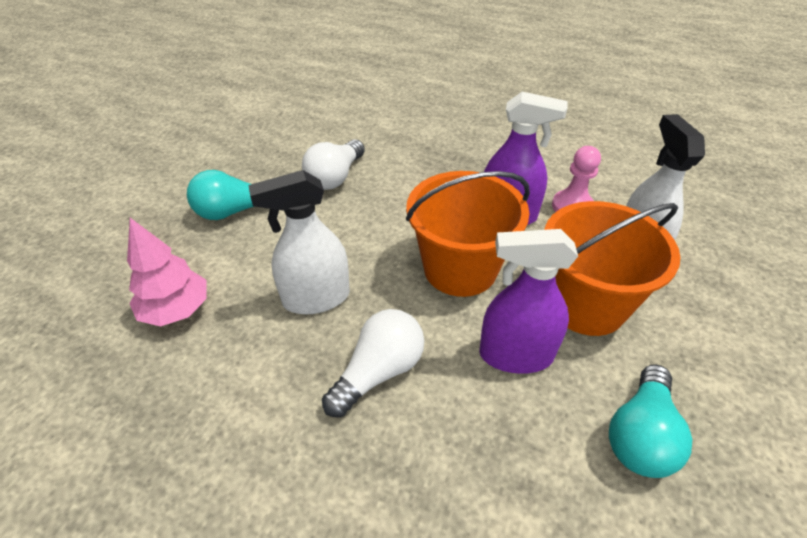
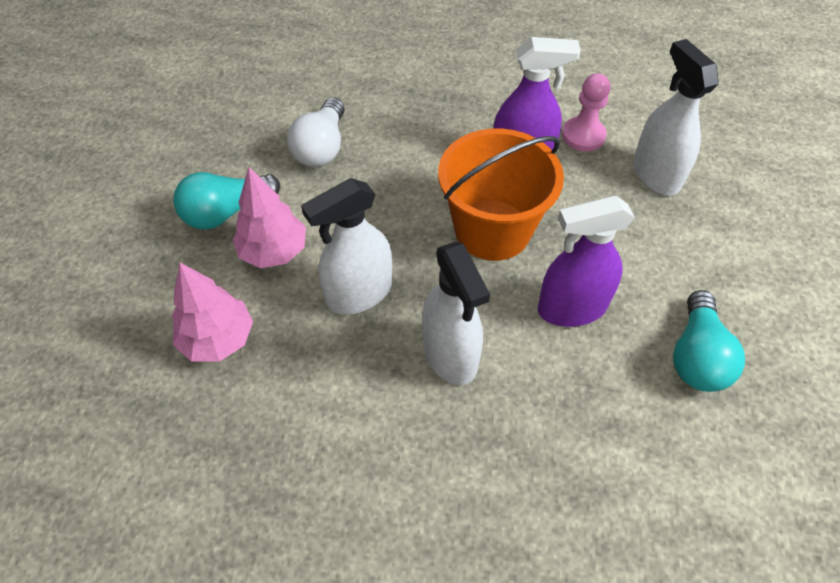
camera: 15 degrees left, 10 degrees up
white light bulb [322,309,424,418] -> white spray bottle [422,242,490,385]
orange bucket [544,201,680,336] -> none
none -> pink tree [233,167,306,268]

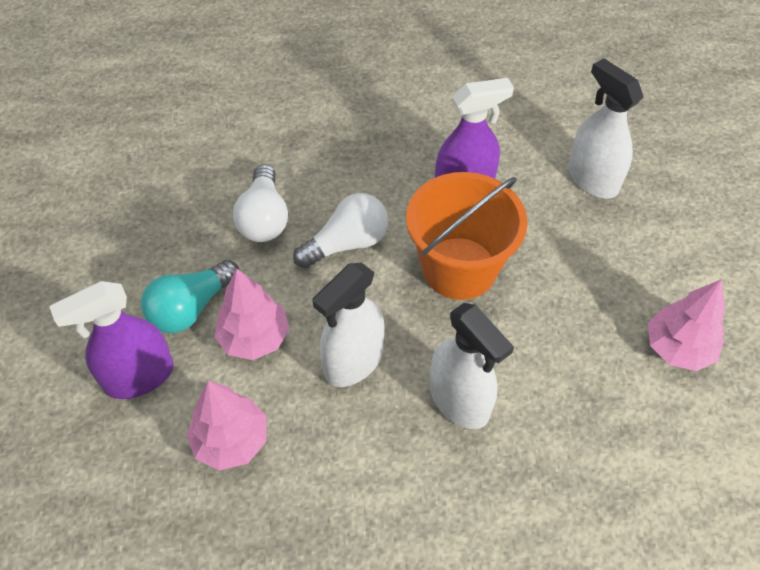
camera: 15 degrees left, 0 degrees up
purple spray bottle [538,196,635,327] -> purple spray bottle moved to [49,281,174,399]
pink pawn [562,73,610,152] -> none
turquoise light bulb [673,290,745,392] -> pink tree [648,279,725,371]
none -> white light bulb [293,193,388,269]

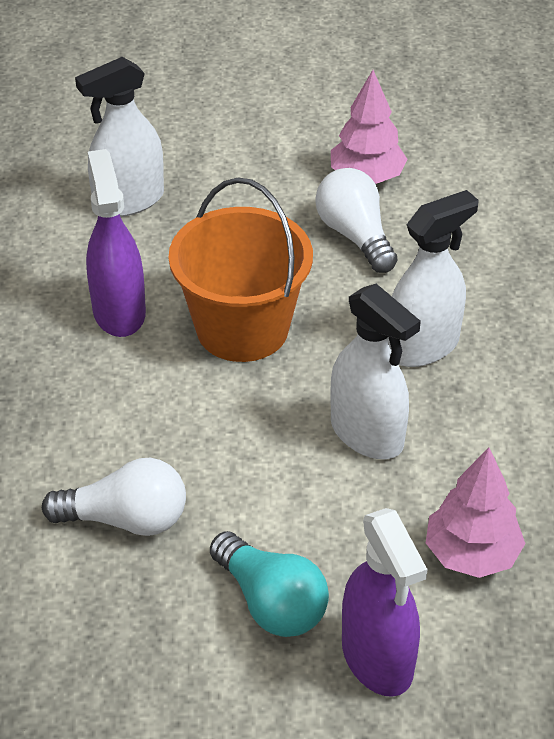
camera: 85 degrees left, 10 degrees down
pink tree [214,269,289,360] -> none
white light bulb [293,193,388,269] -> white light bulb moved to [315,168,397,273]

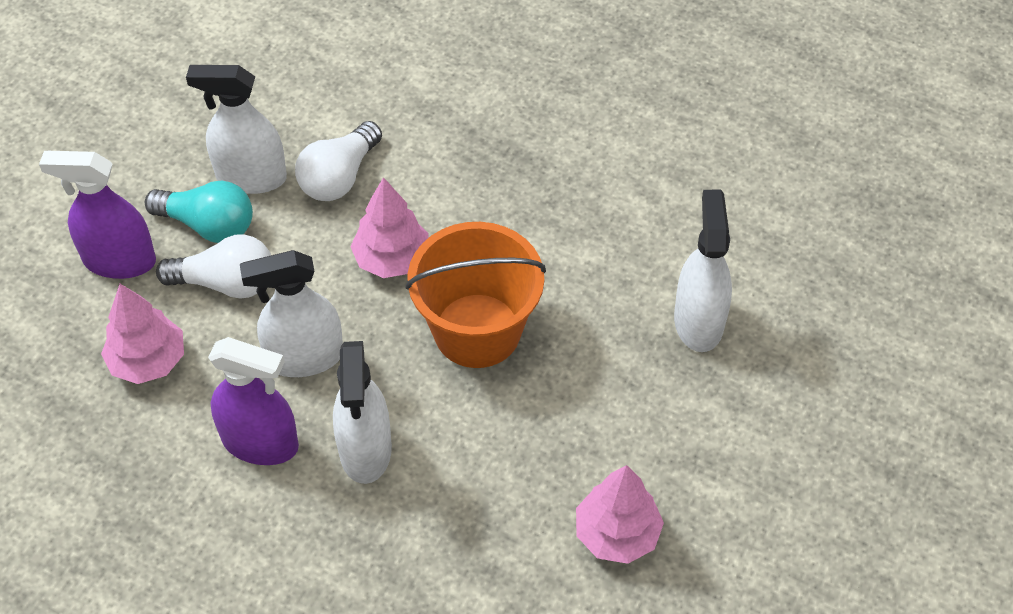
camera: 120 degrees right, 10 degrees up
purple spray bottle [86,149,146,337] -> purple spray bottle moved to [208,337,299,465]
turquoise light bulb [210,531,329,637] -> turquoise light bulb turned 150 degrees counterclockwise [145,181,253,243]
white light bulb [315,168,397,273] -> white light bulb moved to [156,234,271,298]
none -> white spray bottle [186,65,287,194]
none -> pink tree [350,177,429,278]

